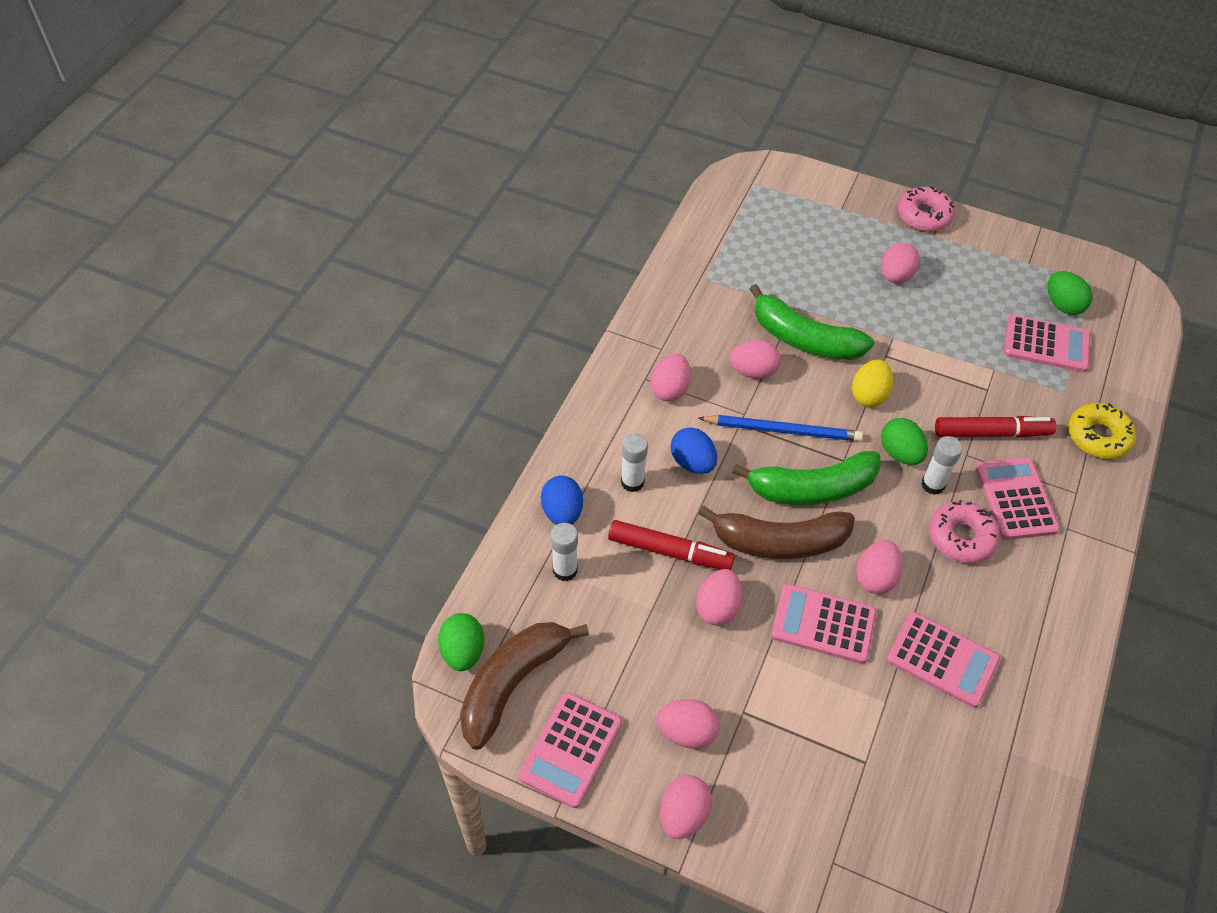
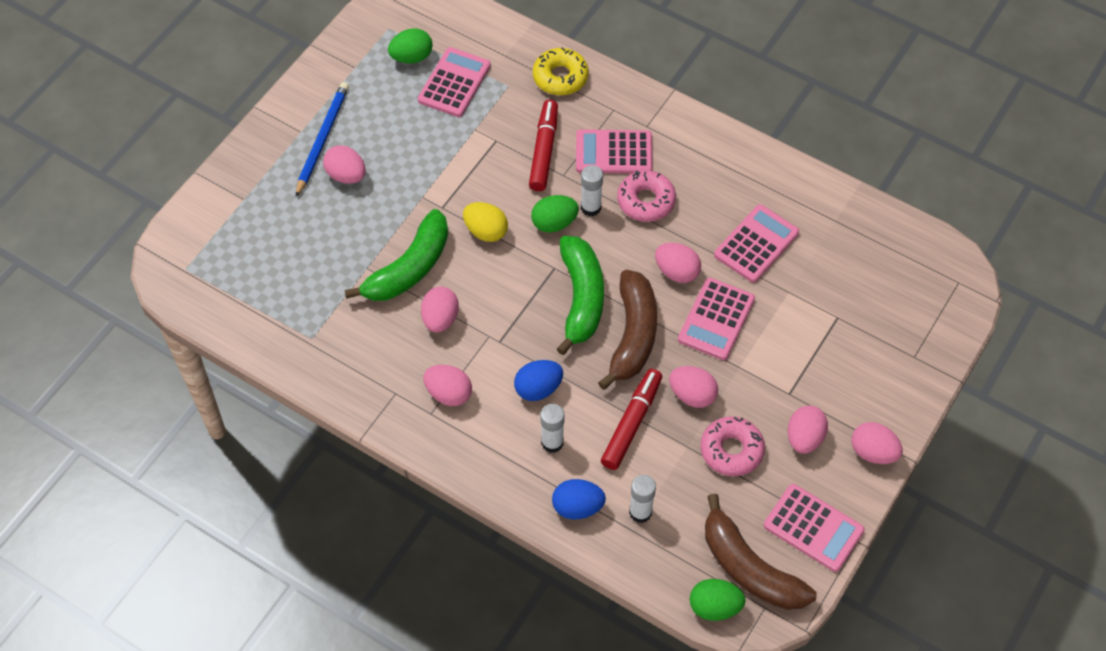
camera: 80 degrees left, 5 degrees up
blue pencil [699,415,863,441] -> blue pencil moved to [296,82,349,197]
pink donut [898,186,956,231] -> pink donut moved to [700,416,765,476]

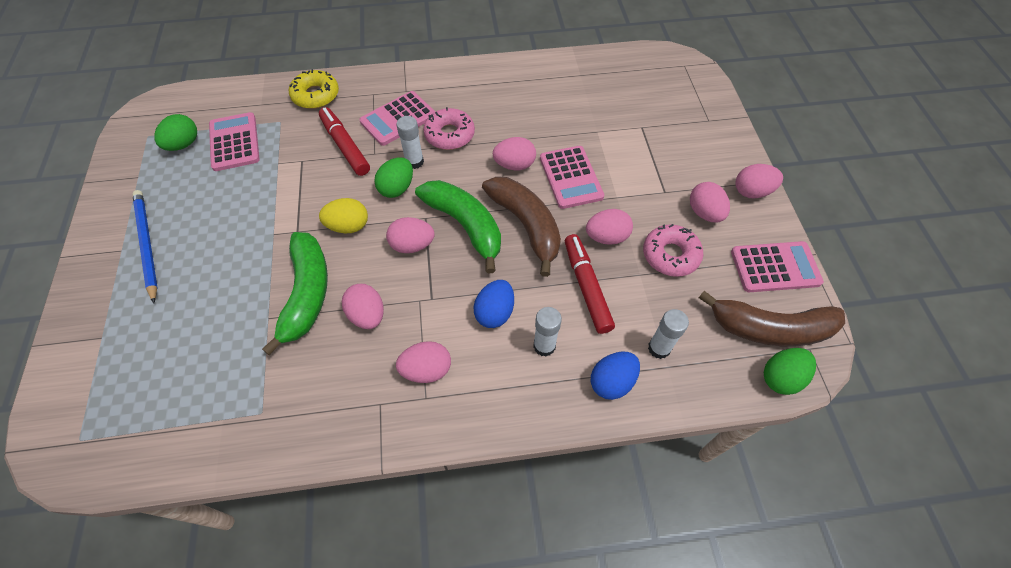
camera: 40 degrees left, 0 degrees up
pink egg [323,145,366,184] -> pink egg moved to [386,217,435,253]
pink calculator [714,204,799,283] -> none

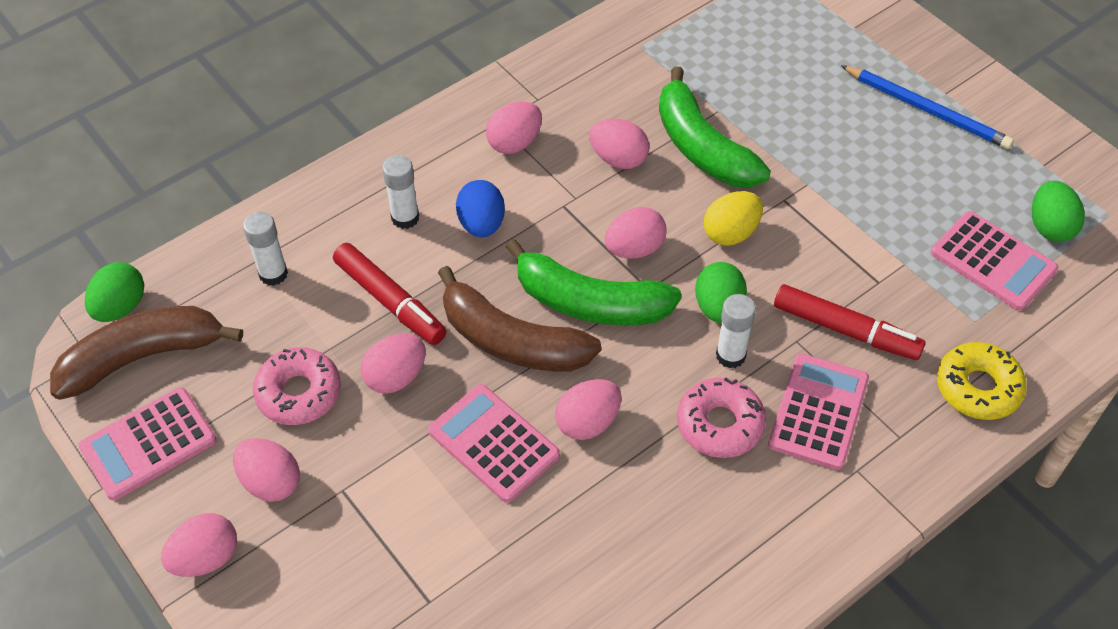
camera: 150 degrees right, 5 degrees down
blue egg [591,351,640,400] -> none

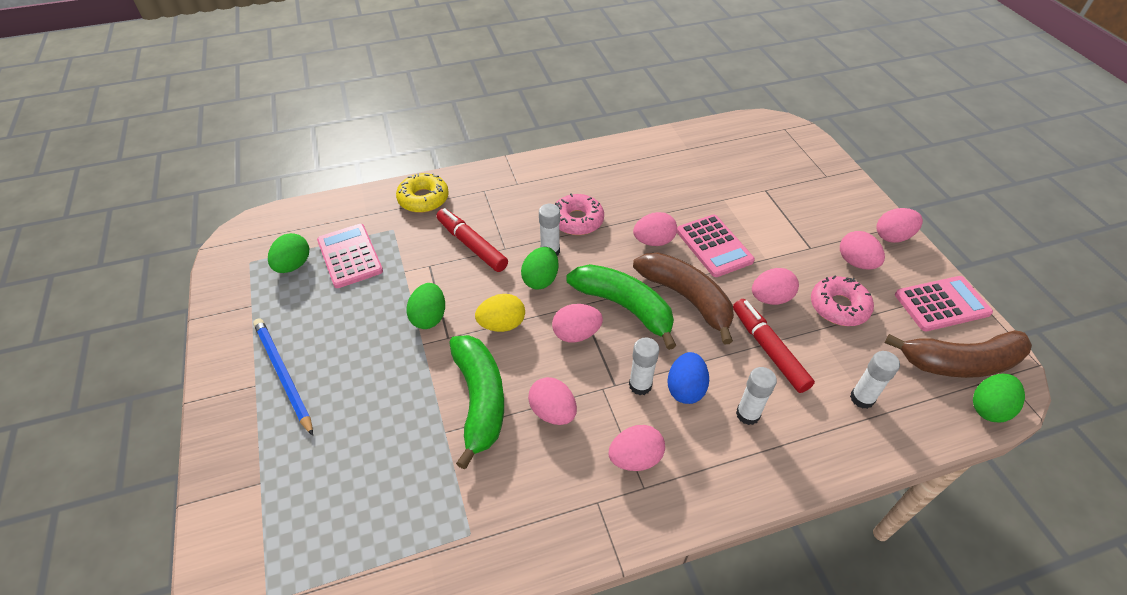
camera: 160 degrees left, 5 degrees down
pink calculator [768,353,869,470] -> none
none -> green egg [406,283,445,329]
none -> white glue stick [629,337,659,395]

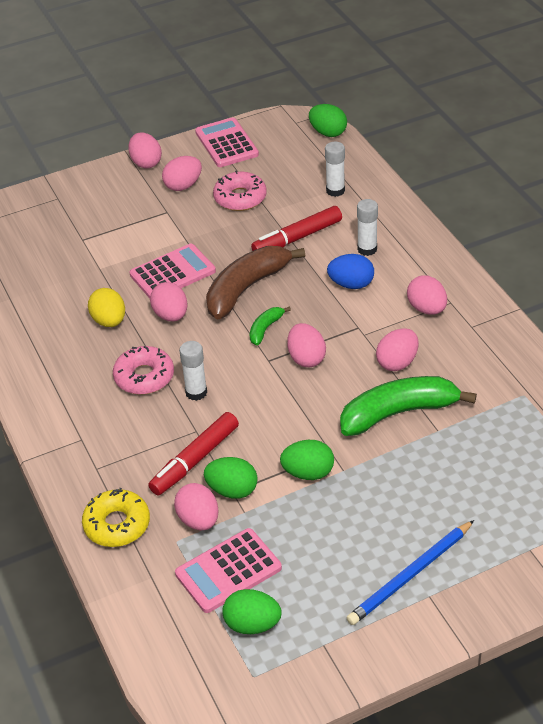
camera: 95 degrees left, 5 degrees down
yellow egg [475,294,525,332] -> yellow egg moved to [88,288,125,327]
green egg [521,247,558,290] -> green egg moved to [204,457,258,499]
green banana [566,264,677,350] -> green banana [250,306,291,345], size x0.47
white glue stick [629,337,659,395] -> none
pink egg [752,268,799,305] -> pink egg moved to [174,483,219,531]
brown banana [885,330,1032,378] -> none

